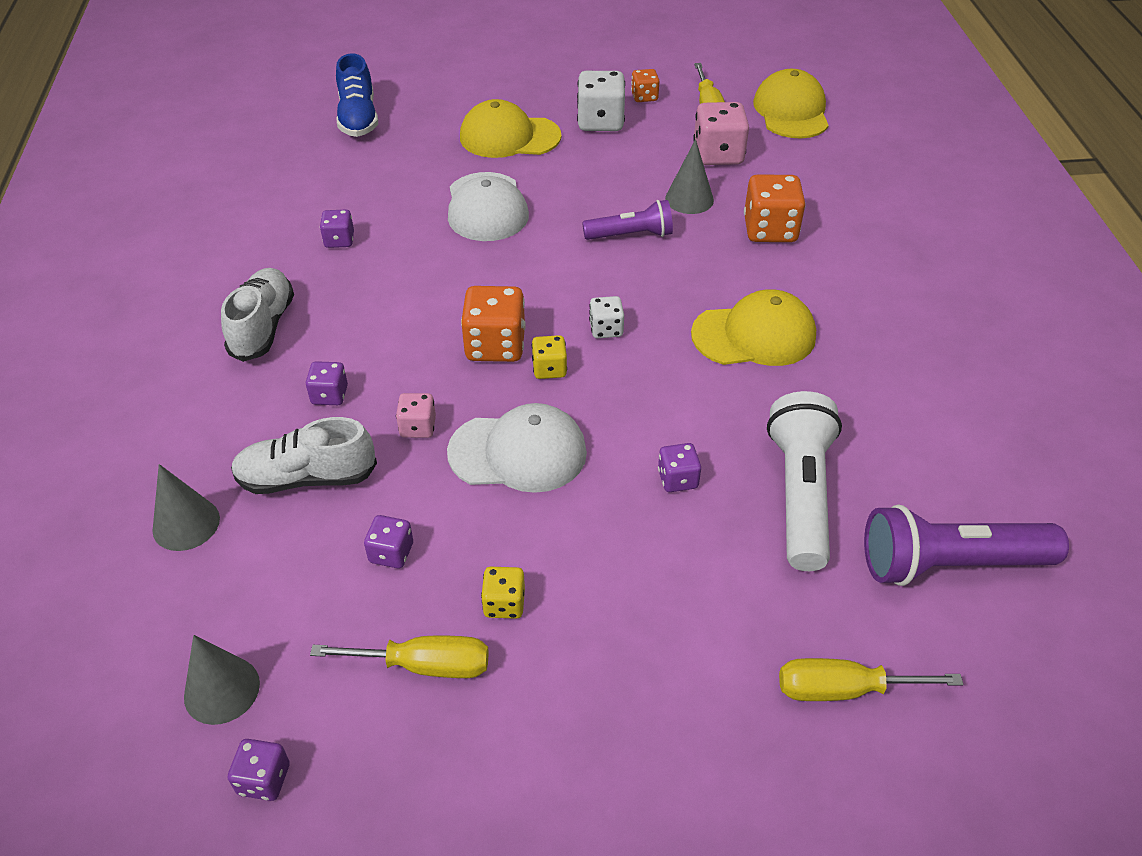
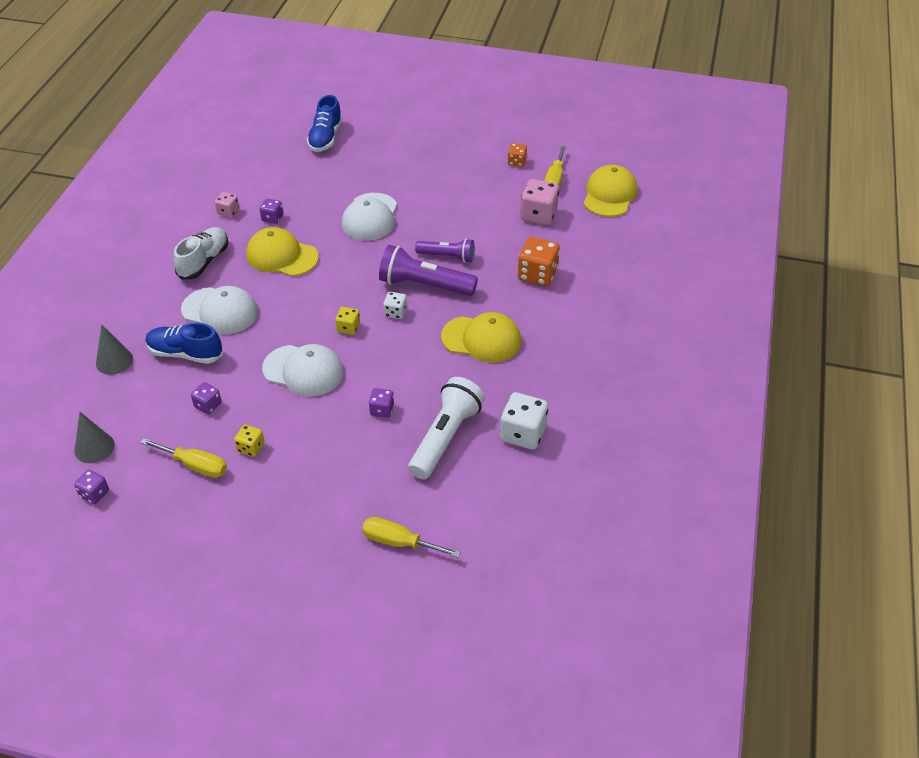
camera: 20 degrees right, 0 degrees up
white shoe [231,417,377,494] -> blue shoe [146,323,223,364]
purple dice [306,361,348,405] -> white cap [181,286,258,334]
pink dice [396,393,436,438] -> pink dice moved to [214,192,239,218]
yellow cap [460,99,561,158] -> yellow cap moved to [246,227,319,276]
orange dice [461,286,526,362] -> none
white dice [577,71,625,131] -> white dice moved to [500,392,548,450]
grey cone [665,139,714,214] -> none
purple flashlight [864,504,1069,586] -> purple flashlight moved to [379,245,478,296]

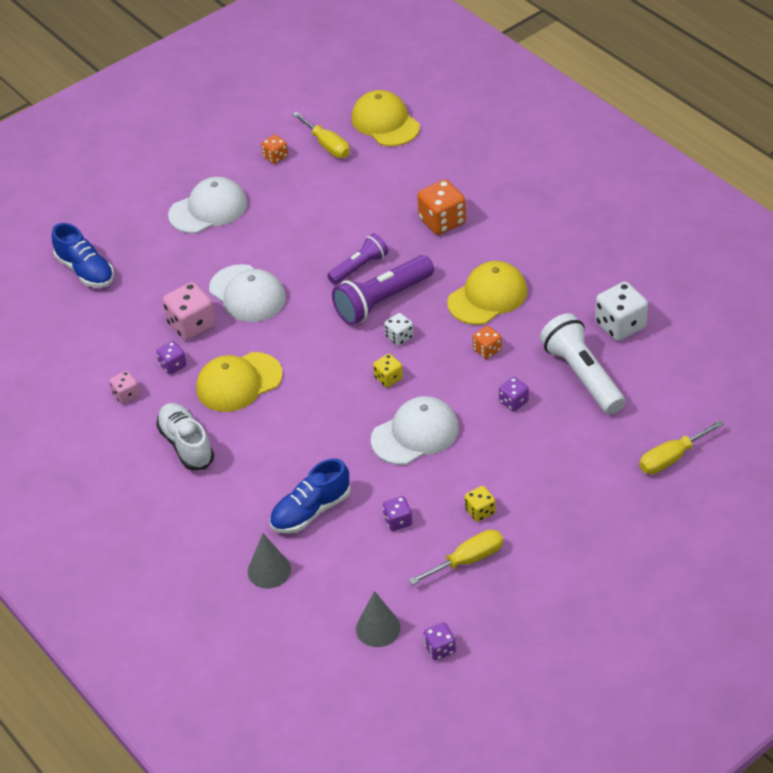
camera: 50 degrees left, 0 degrees up
white cap [181,286,258,334] -> white cap moved to [168,177,247,233]
pink dice [520,179,559,225] -> pink dice moved to [163,282,216,341]
none -> orange dice [473,326,502,359]

